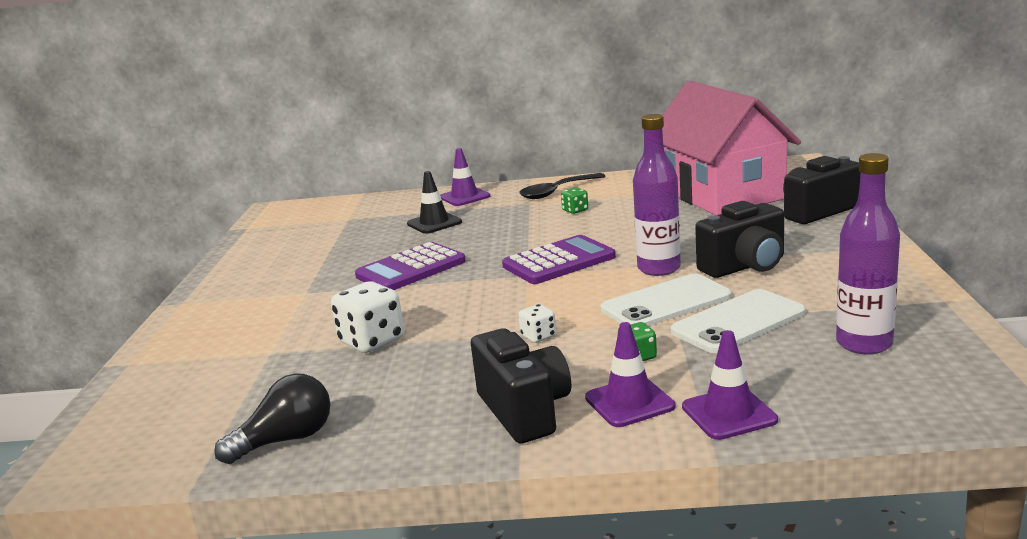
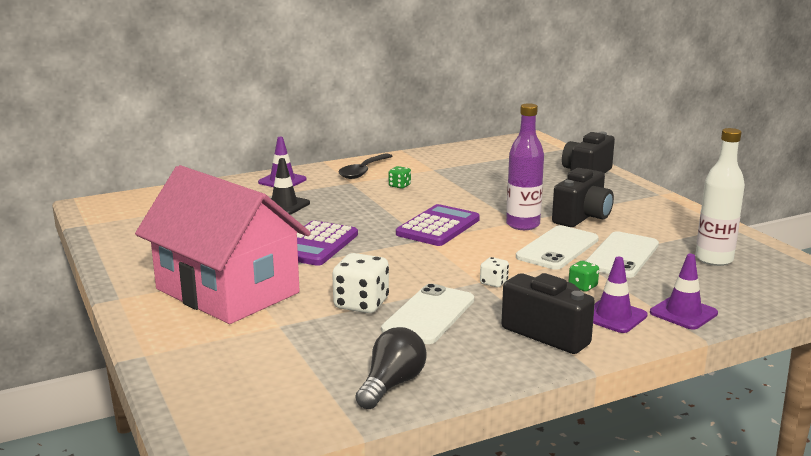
camera: 30 degrees left, 0 degrees up
pink house [662,81,801,216] -> pink house moved to [135,165,311,324]
purple bottle [836,153,900,354] -> white bottle [695,128,745,266]
none -> white phone [381,284,474,344]

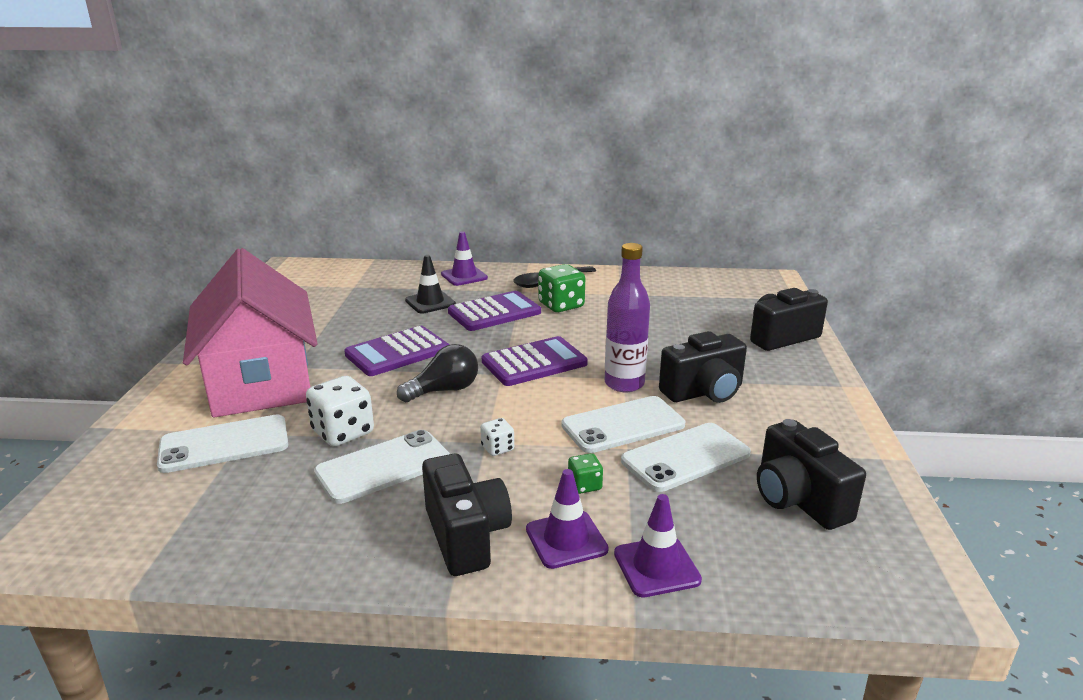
camera: 30 degrees right, 5 degrees up
black light bulb [356,327,427,409] -> black light bulb moved to [397,344,478,402]
green dice [389,166,411,189] -> green dice [538,264,585,312], size x1.91
white bottle [695,128,745,266] -> black camera [757,419,866,530]
none -> white phone [157,415,288,473]
none -> purple calculator [448,291,541,331]

